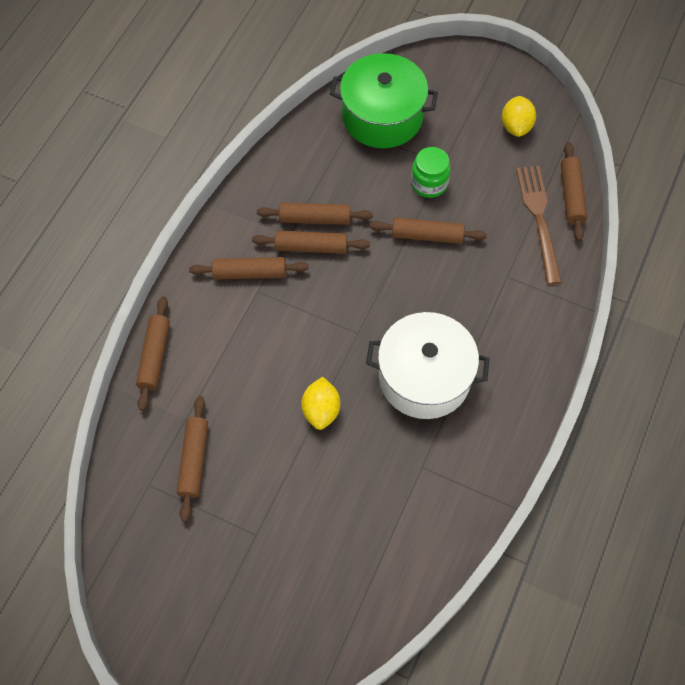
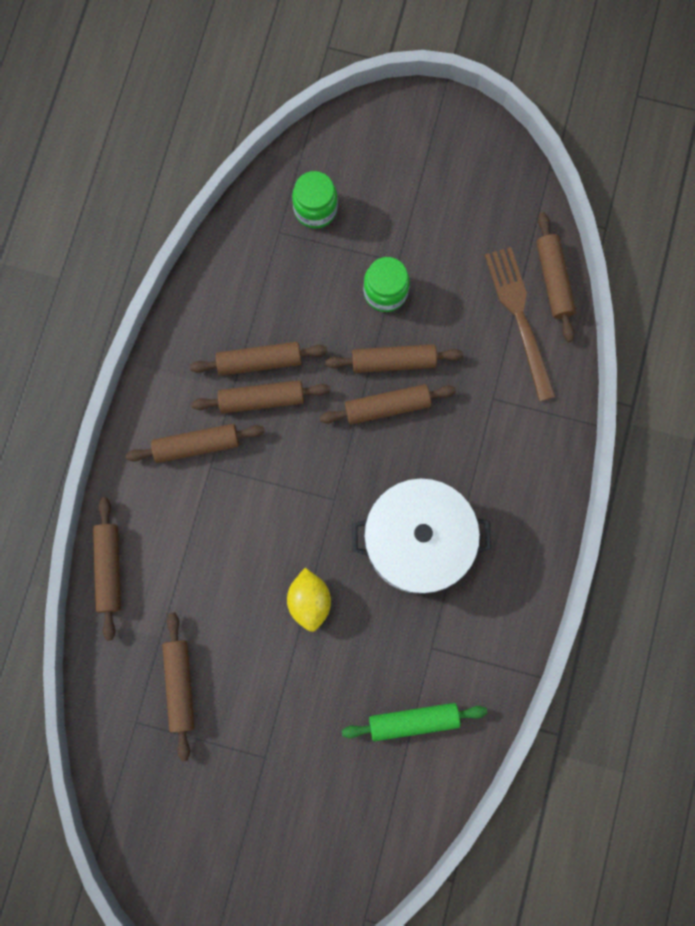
camera: 10 degrees left, 15 degrees up
green pot [330,53,438,148] -> green jar [292,171,338,229]
yellow lemon [502,96,536,137] -> none
none -> brown rolling pin [320,384,456,425]
none -> green rolling pin [342,703,487,741]

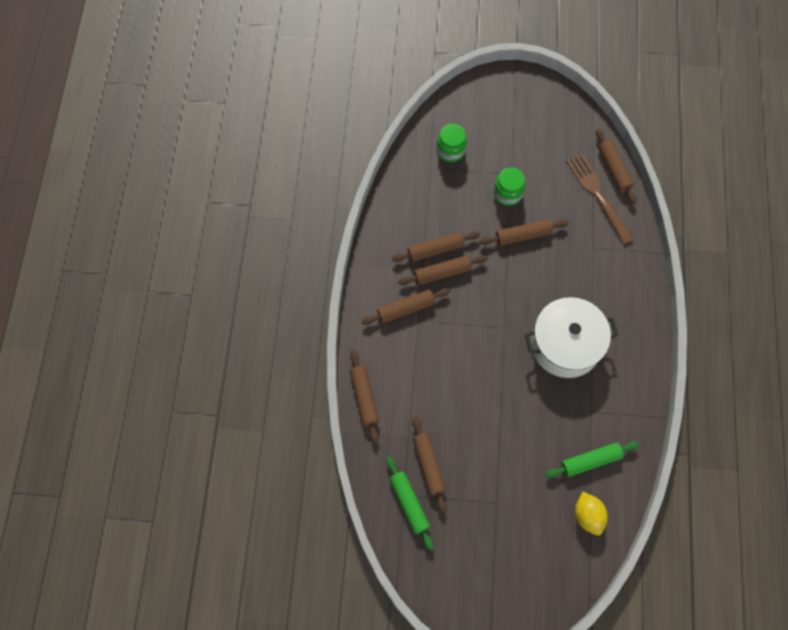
camera: 10 degrees left, 10 degrees down
yellow lemon [287,568,331,632] -> yellow lemon moved to [575,492,608,536]
brown rolling pin [320,384,456,425] -> none
none -> green rolling pin [386,456,434,550]

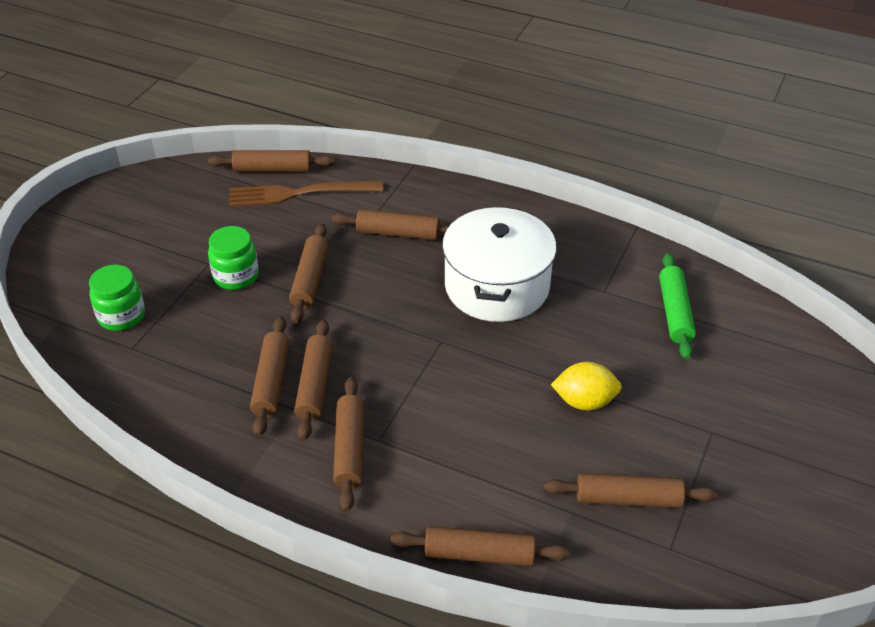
camera: 70 degrees left, 25 degrees down
green rolling pin [386,456,434,550] -> none
yellow lemon [575,492,608,536] -> yellow lemon moved to [551,362,622,411]
none -> brown rolling pin [331,210,449,240]

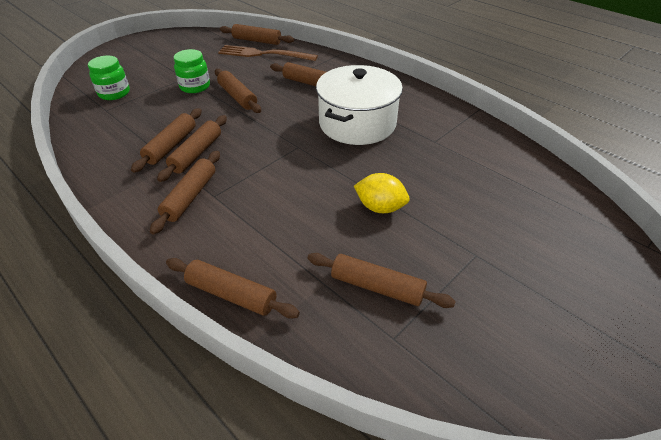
camera: 20 degrees right, 0 degrees up
brown rolling pin [289,224,329,323] -> brown rolling pin turned 60 degrees counterclockwise [215,69,261,113]
green rolling pin [659,253,696,360] -> none

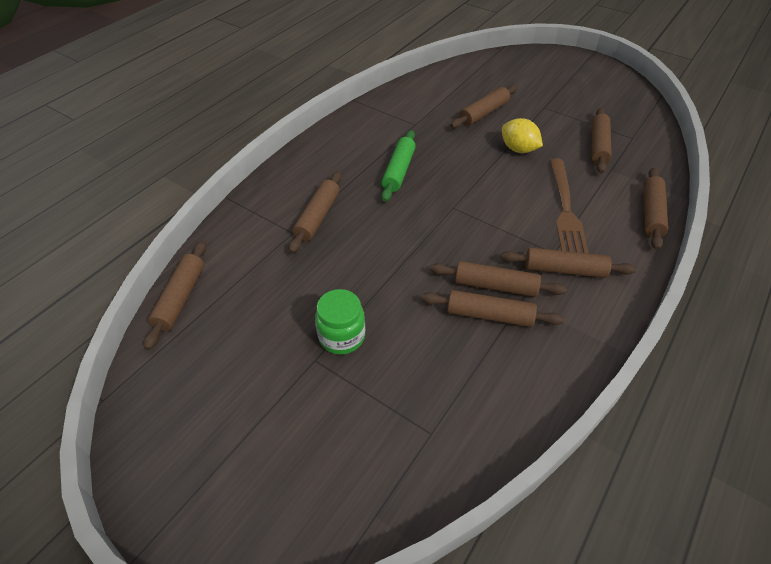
camera: 100 degrees left, 5 degrees up
green jar [88,56,130,100] -> none
brown rolling pin [215,69,261,113] -> brown rolling pin moved to [450,85,517,128]
brown fork [218,45,318,61] -> brown fork moved to [549,158,588,253]
white pot [316,65,403,145] -> green rolling pin [382,130,416,202]
yellow lemon [354,173,410,213] -> yellow lemon turned 60 degrees counterclockwise [502,118,543,153]

